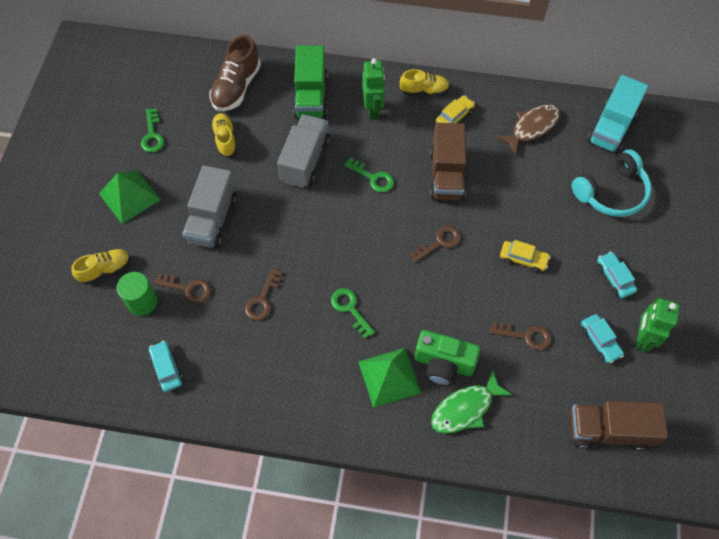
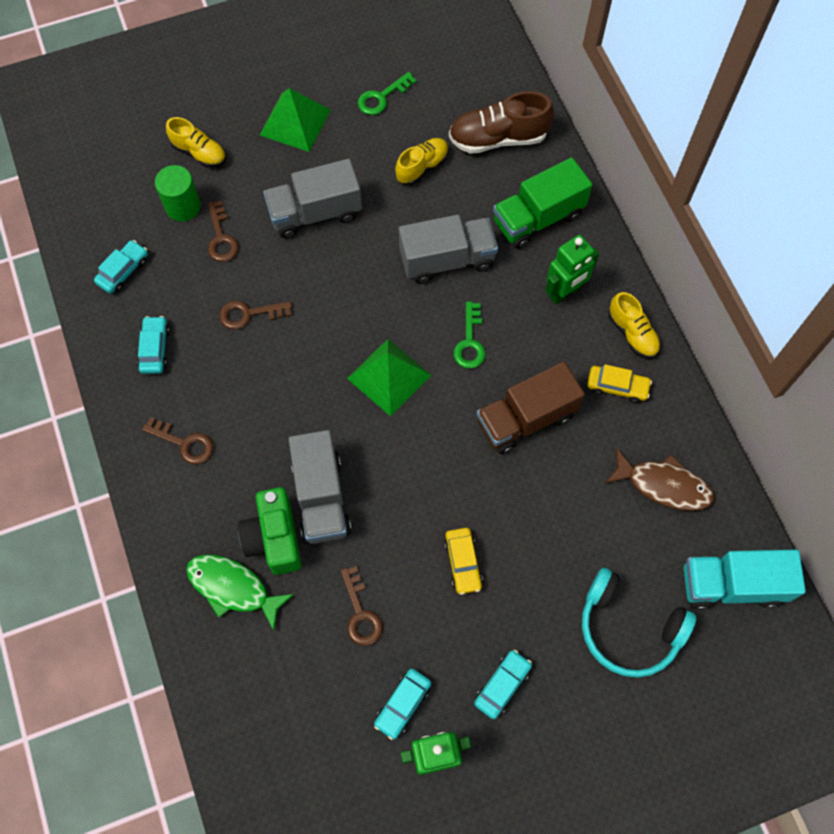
camera: 60 degrees right, 5 degrees up
green key [331,288,375,339] -> none
green pyramid [358,348,421,408] -> green pyramid moved to [347,339,432,416]
brown key [409,226,461,263] -> brown key moved to [142,417,213,465]
brown truck [570,401,668,451] -> none
none -> turquoise car [137,316,170,374]
none -> grey truck [288,430,351,544]

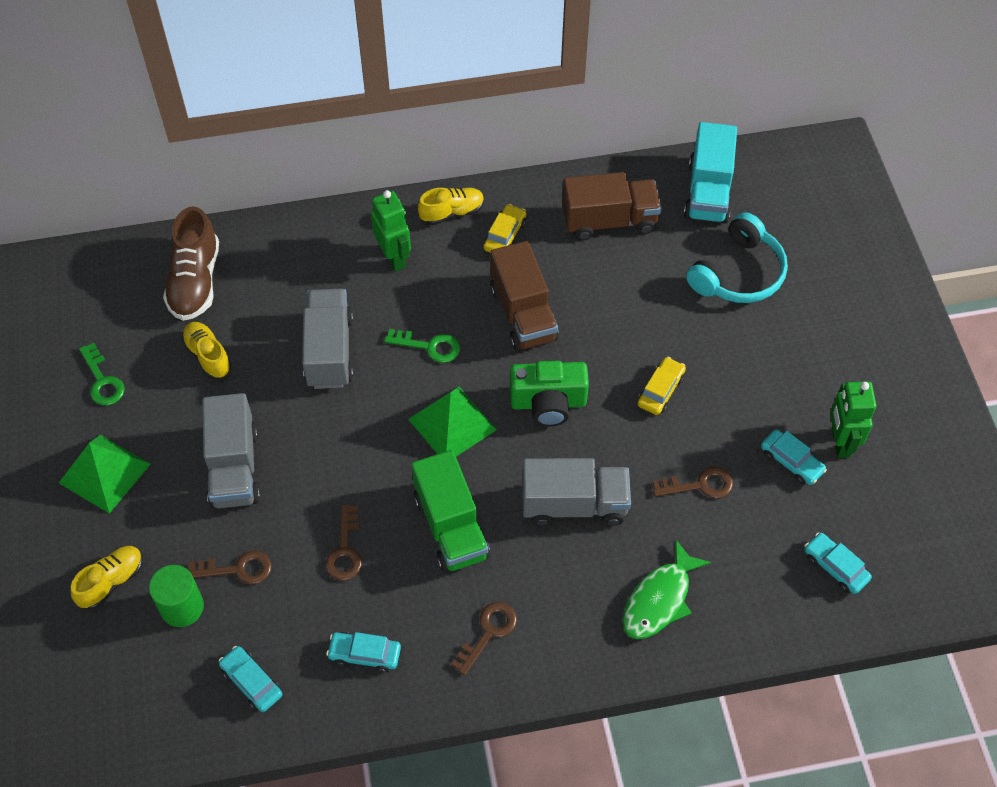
camera: 80 degrees left, 10 degrees down
green camera [238,487,302,575] -> green camera moved to [510,361,589,427]
yellow car [444,528,483,595] -> yellow car turned 60 degrees counterclockwise [638,357,686,415]
turquoise car [474,650,532,719] -> turquoise car moved to [804,533,872,594]
green truck [493,157,592,249] -> green truck moved to [412,450,490,572]
brown fish [605,448,714,511] -> brown truck [562,172,662,241]

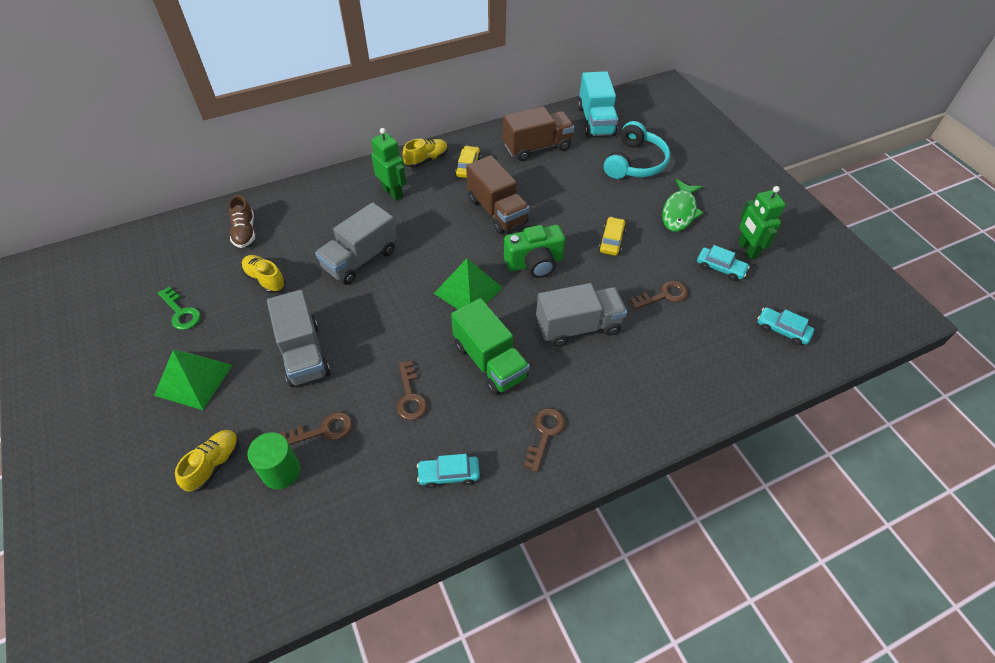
camera: 15 degrees left, 5 degrees down
brown shoe [163,206,219,321] -> brown shoe [228,195,255,248], size x0.64
turquoise car [219,646,282,712] -> none
grey truck [302,289,353,389] -> grey truck turned 120 degrees counterclockwise [315,202,397,285]
green key [384,329,460,363] -> none
green fish [622,539,711,639] -> green fish moved to [662,179,704,232]

